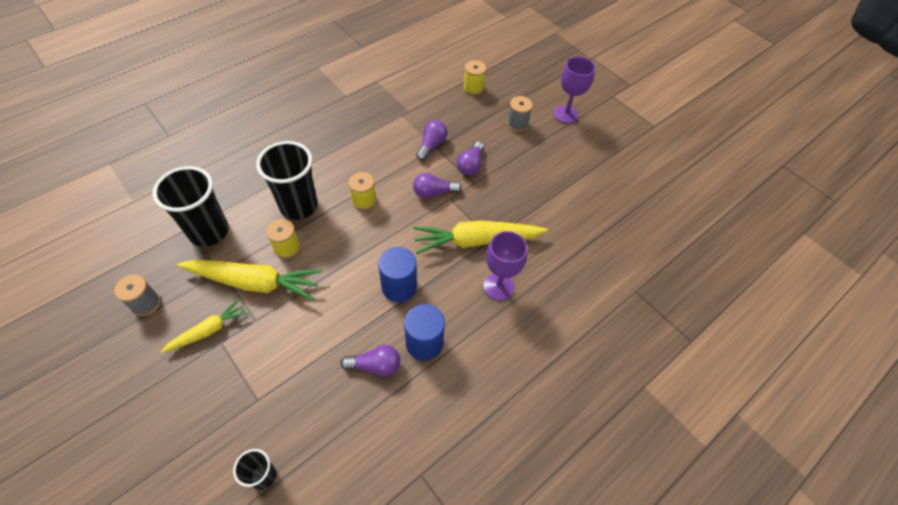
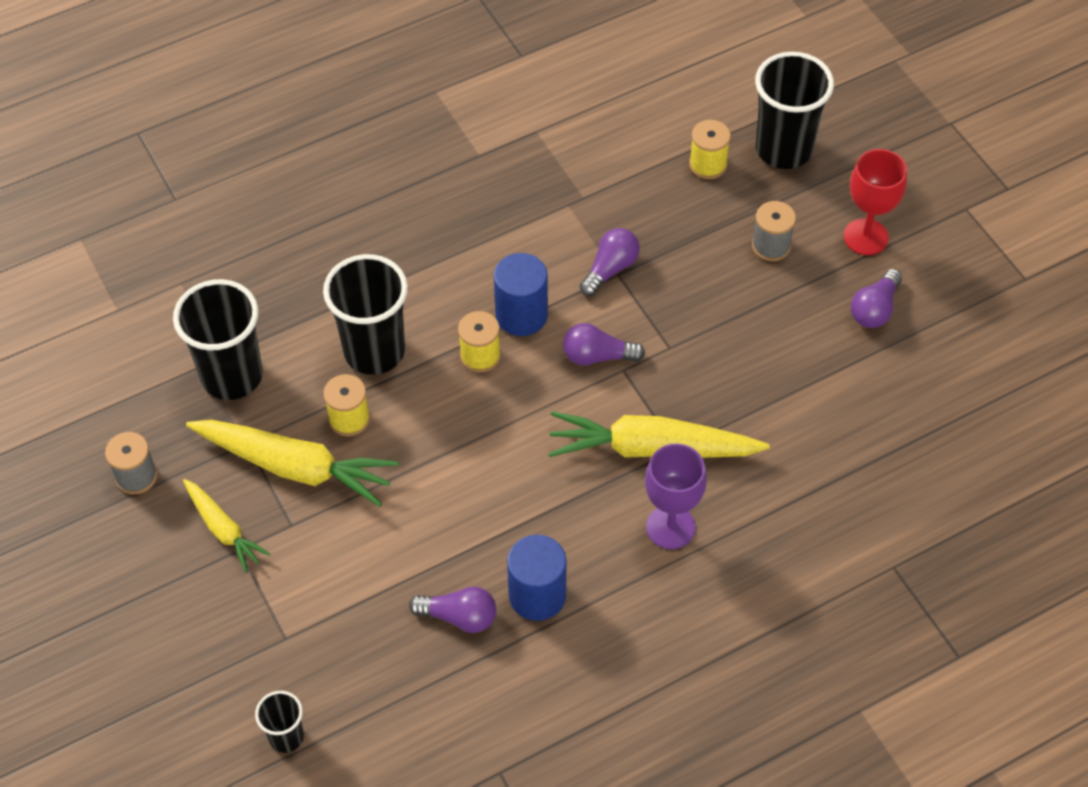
camera: 15 degrees right, 0 degrees up
yellow carrot [161,299,248,353] -> yellow carrot turned 75 degrees clockwise [183,479,270,573]
blue cylinder [378,247,417,302] -> blue cylinder moved to [494,253,548,336]
purple light bulb [457,142,484,175] -> purple light bulb moved to [850,269,902,328]
purple goblet [554,57,595,124] -> red goblet [844,149,907,255]
none -> black cup [755,52,834,169]

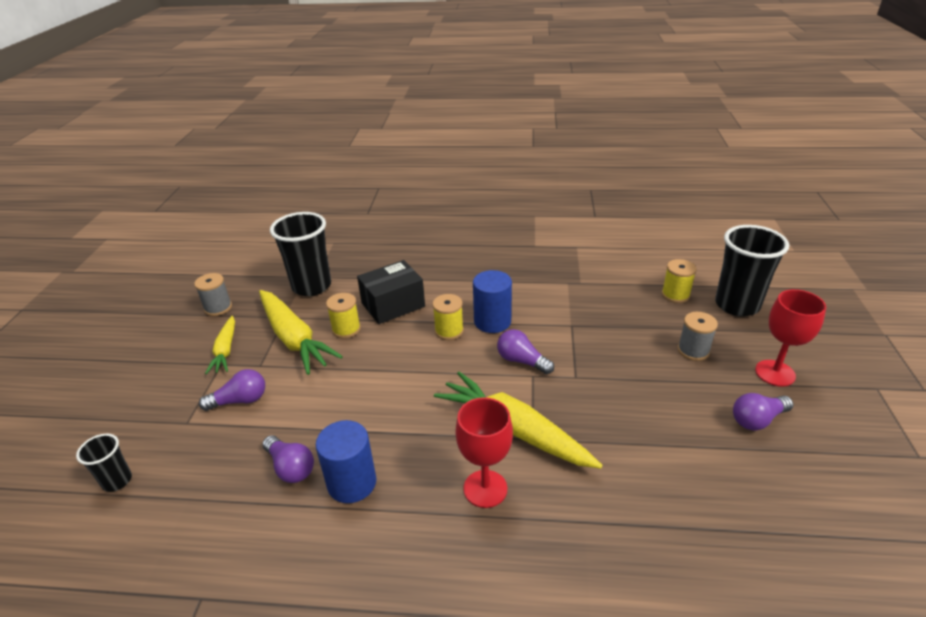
camera: 35 degrees right, 20 degrees down
black cup [323,254,408,375] -> black box [357,260,425,324]
purple light bulb [579,228,640,296] -> purple light bulb moved to [199,369,265,411]
purple goblet [645,444,707,549] -> red goblet [455,397,513,508]

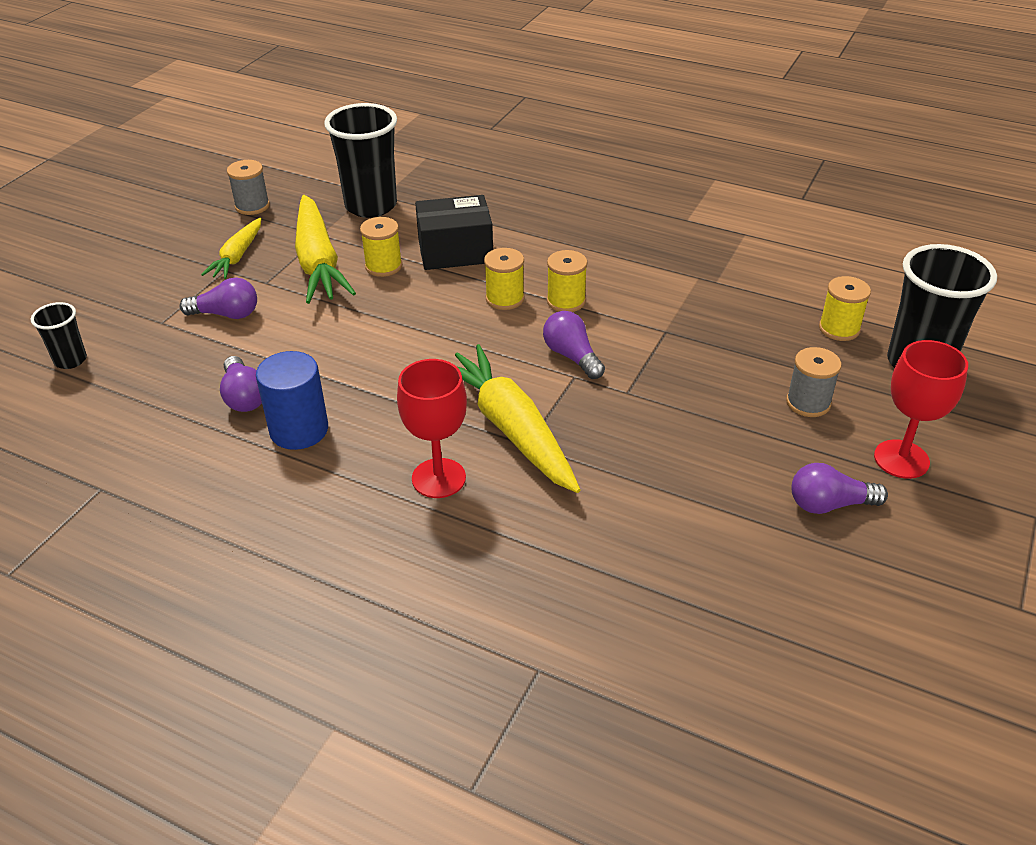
camera: 20 degrees right, 5 degrees up
blue cylinder [473,270,512,333] -> yellow spool [547,250,587,312]

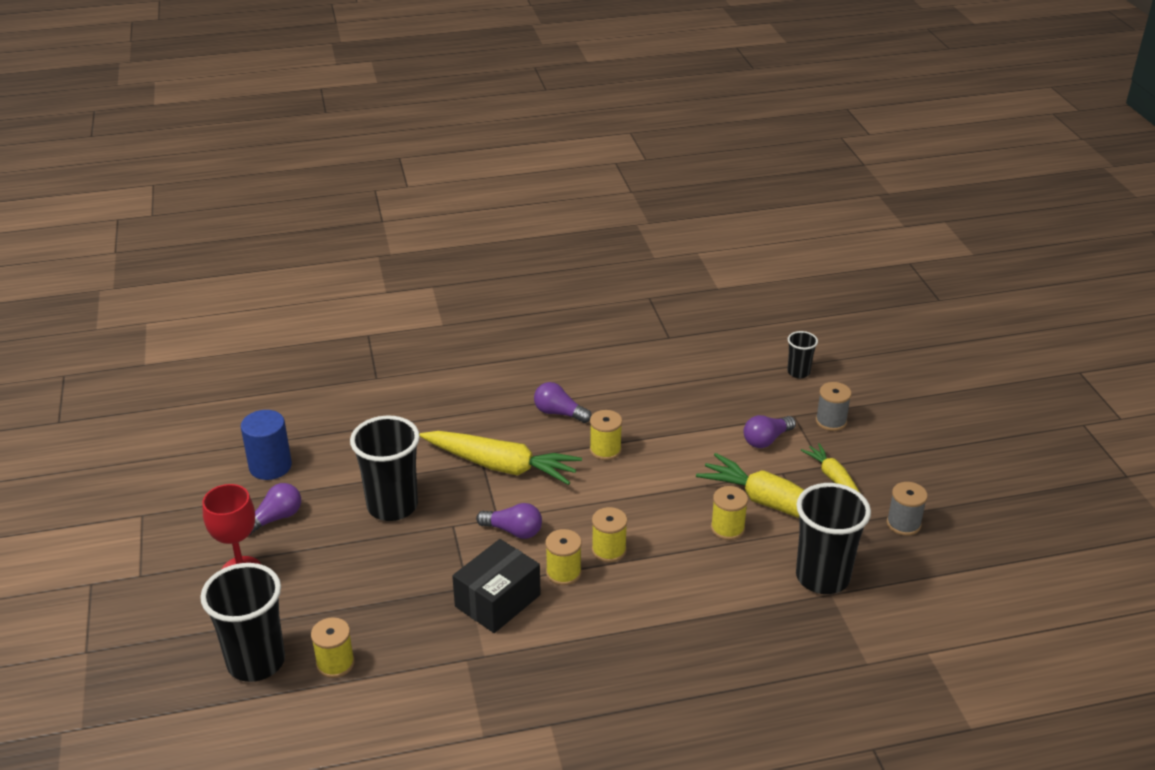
camera: 140 degrees right, 5 degrees down
purple light bulb [220,356,262,412] -> purple light bulb moved to [534,382,592,423]
blue cylinder [256,351,328,450] -> blue cylinder moved to [241,410,292,480]
red goblet [397,359,467,498] -> none
black box [415,195,493,270] -> black box moved to [452,539,541,633]
grey spool [786,347,841,417] -> grey spool moved to [816,382,852,431]
none -> black cup [350,416,420,521]
none -> yellow spool [590,410,622,460]

